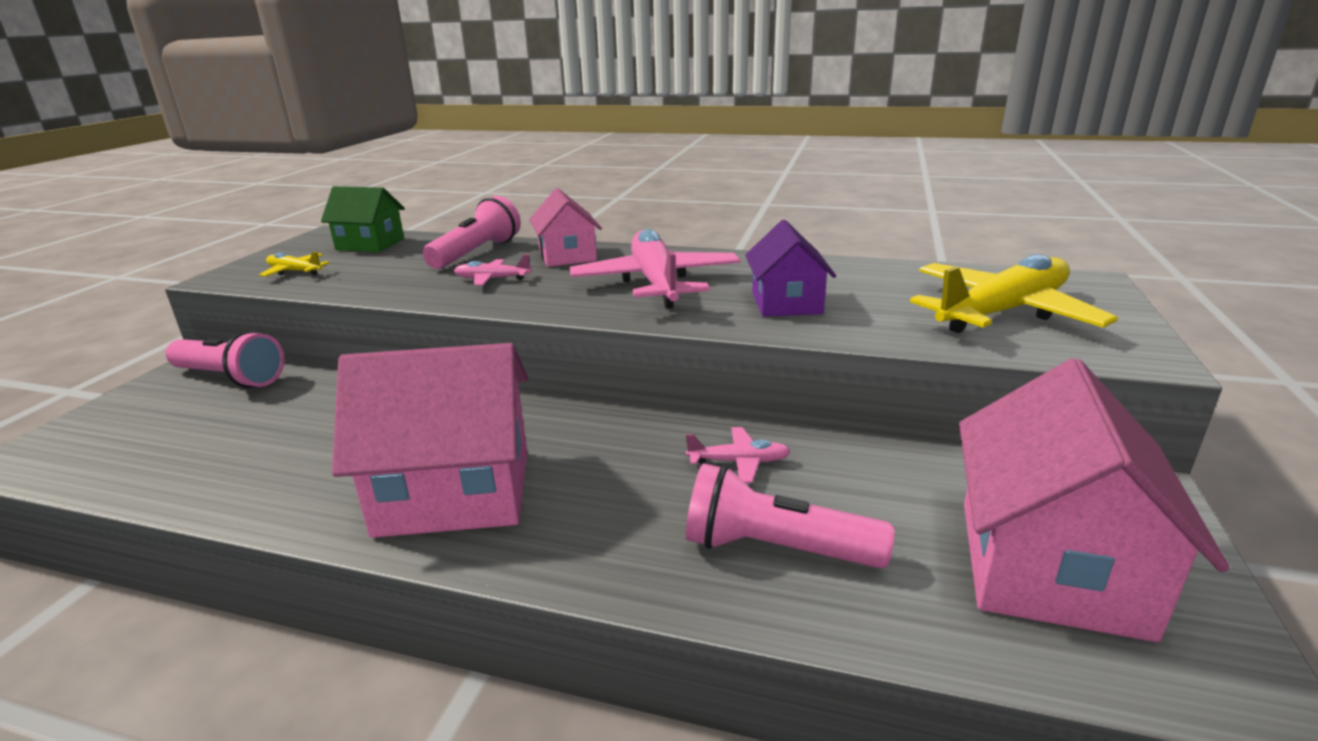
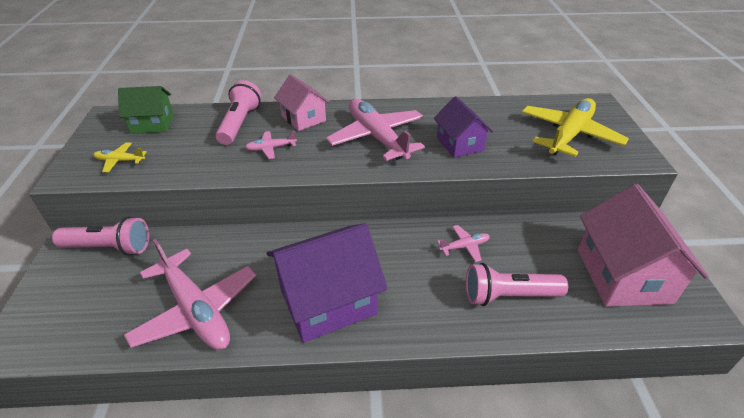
camera: 20 degrees left, 15 degrees up
pink house [332,343,528,538] -> purple house [266,223,388,343]
none -> pink plane [124,239,256,350]

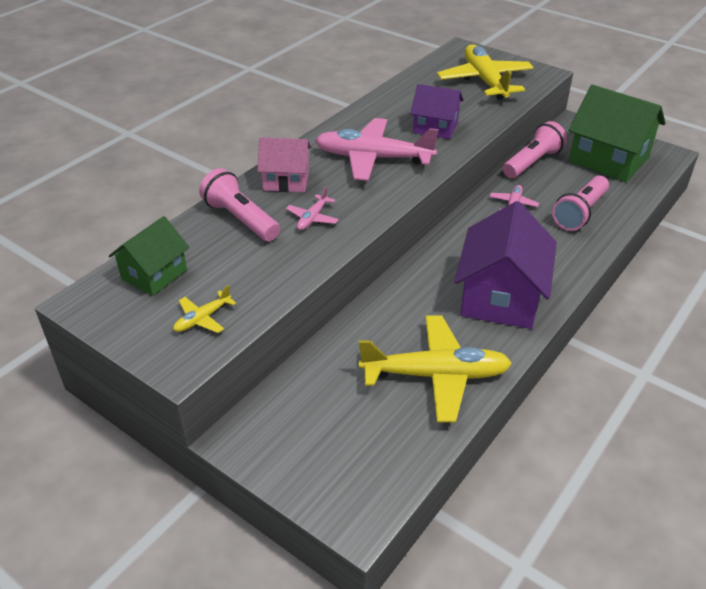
camera: 50 degrees left, 0 degrees up
pink flashlight [52,217,149,256] -> pink flashlight moved to [503,121,567,178]
pink plane [124,239,256,350] -> yellow plane [359,315,512,422]
pink house [578,184,709,307] -> green house [568,85,666,182]

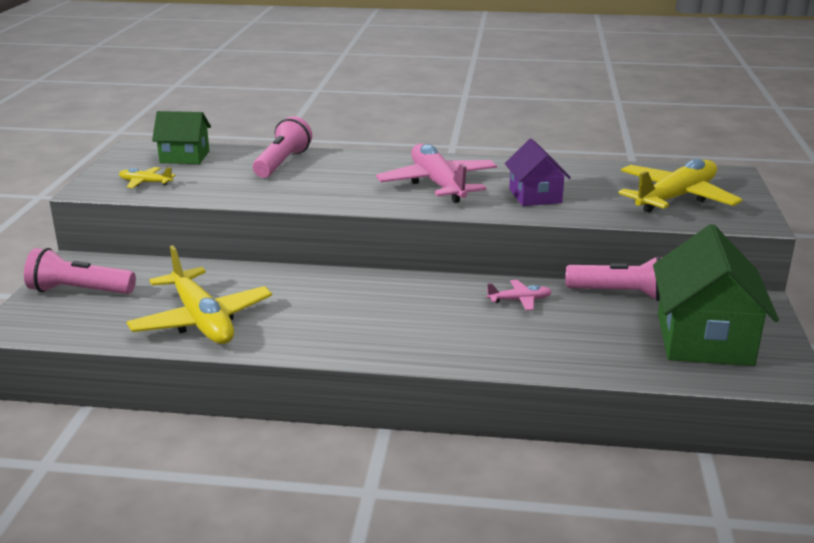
camera: 60 degrees right, 15 degrees down
pink house [257,137,312,192] -> none
pink plane [286,186,339,230] -> none
purple house [454,201,557,329] -> none
pink flashlight [552,176,609,231] -> pink flashlight moved to [24,248,136,294]

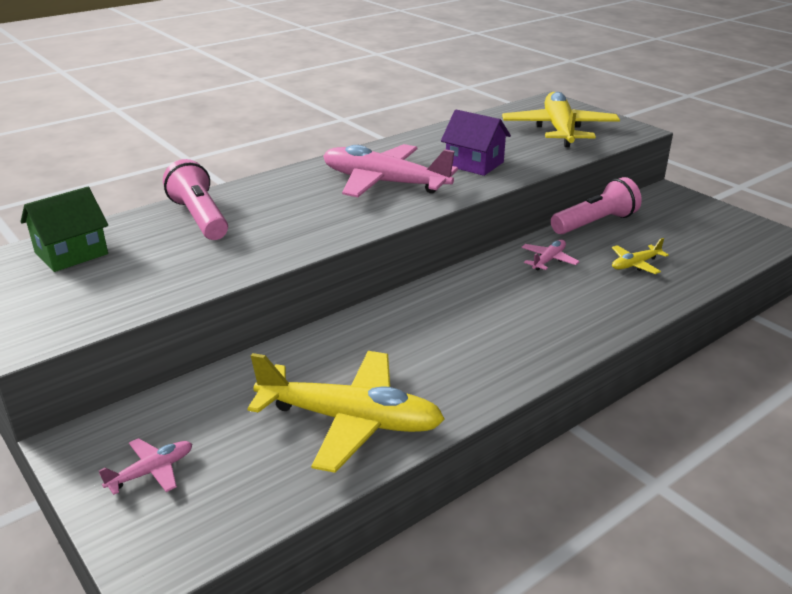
camera: 45 degrees left, 5 degrees up
pink flashlight [24,248,136,294] -> pink plane [99,438,192,495]
yellow plane [119,167,176,188] -> yellow plane moved to [612,238,669,274]
green house [653,224,779,366] -> none

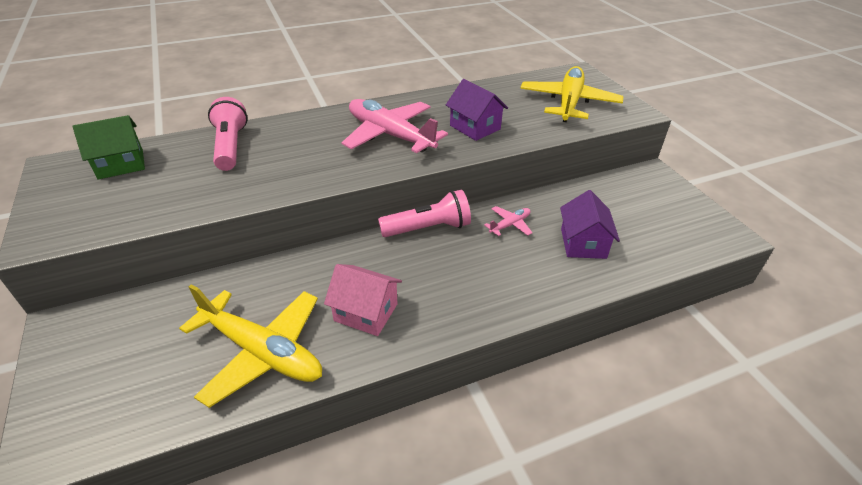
camera: 15 degrees right, 10 degrees up
pink plane [99,438,192,495] -> none
pink flashlight [551,177,642,234] -> pink flashlight moved to [378,190,471,237]
yellow plane [612,238,669,274] -> purple house [560,190,620,259]
none -> pink house [324,264,402,336]

